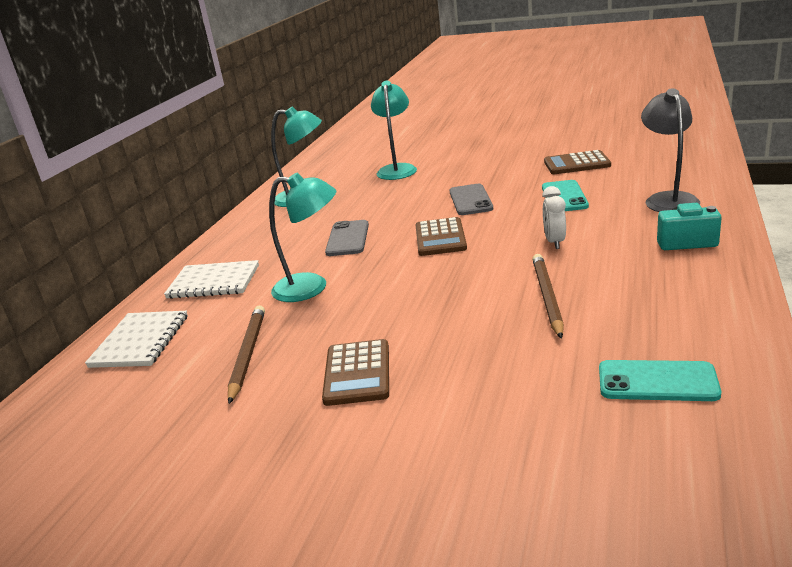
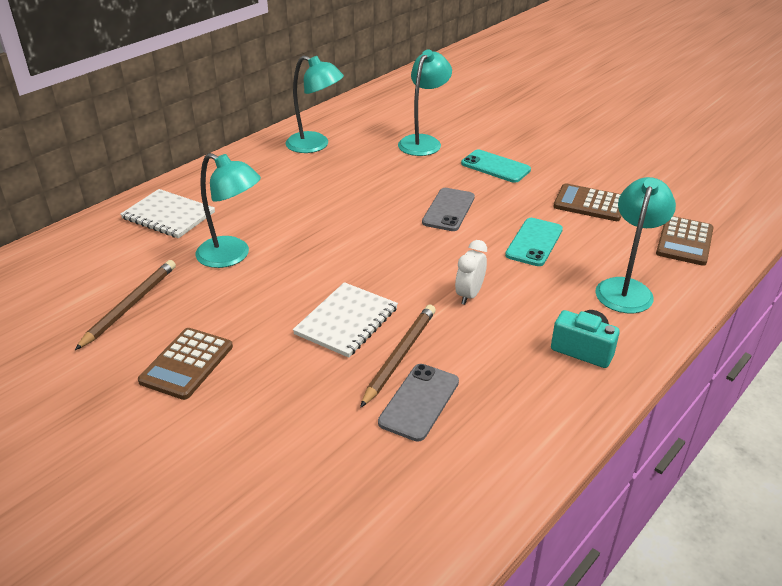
camera: 20 degrees right, 10 degrees up
white notebook [85,311,188,368] -> white notebook moved to [293,282,398,358]
grey phone [325,220,369,256] -> grey phone moved to [378,364,459,442]
brown calculator [415,217,467,256] -> brown calculator moved to [656,216,714,266]
turquoise phone [599,360,721,401] -> turquoise phone moved to [461,149,531,183]
grey lamp [641,88,700,212] -> turquoise lamp [595,177,676,313]

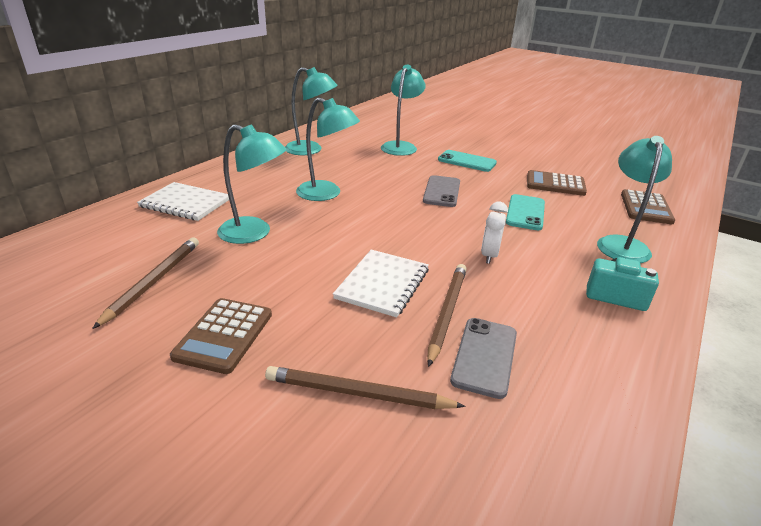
camera: 10 degrees left, 5 degrees down
none -> brown pencil [265,366,465,409]
none -> turquoise lamp [296,98,360,201]

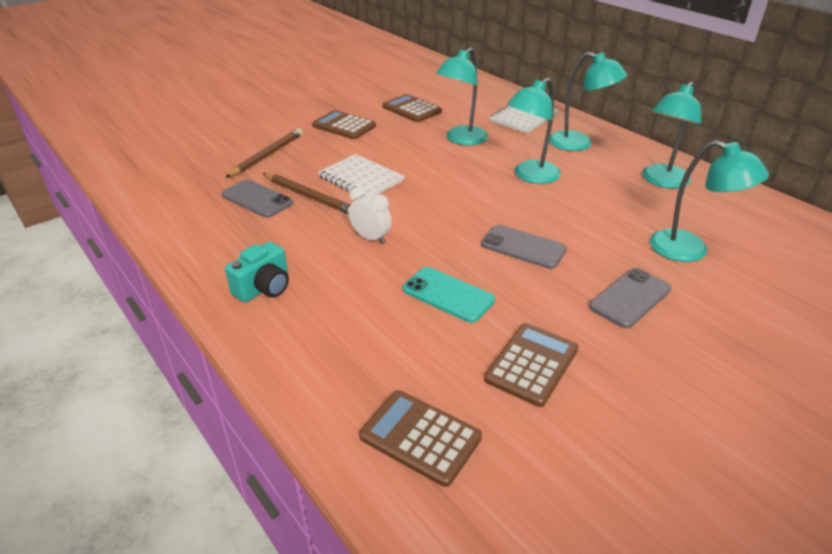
camera: 110 degrees right, 5 degrees up
brown pencil [92,237,199,329] -> brown calculator [382,94,442,122]
turquoise phone [438,150,497,172] -> grey phone [589,268,672,328]
turquoise lamp [597,136,672,263] -> turquoise lamp moved to [549,52,627,151]

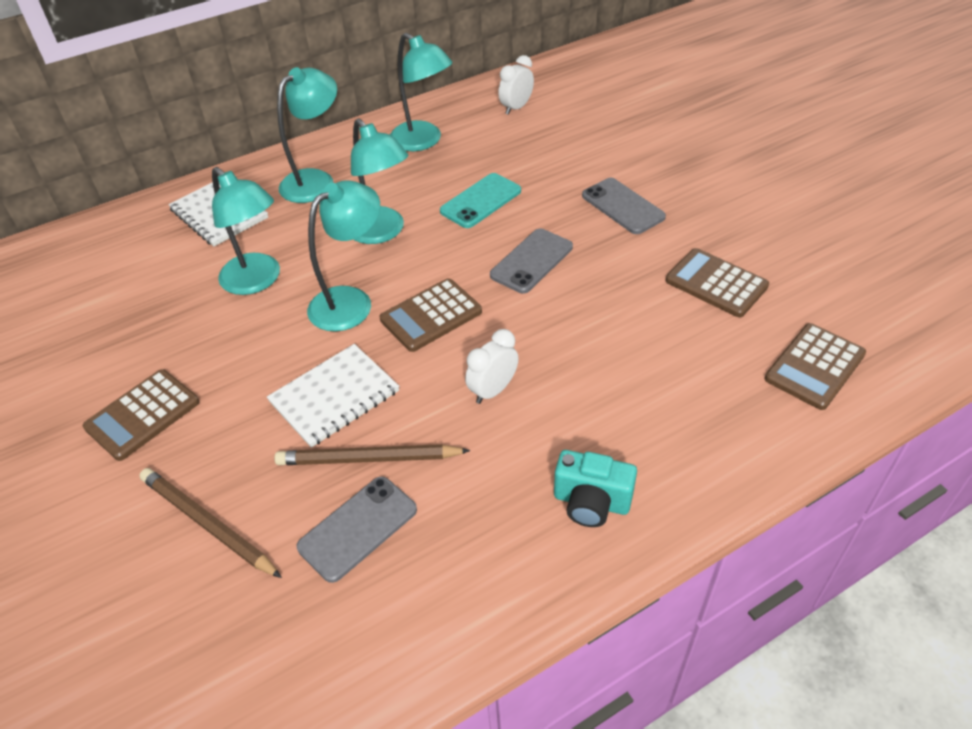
camera: 80 degrees left, 10 degrees up
turquoise camera [225,241,289,303] -> turquoise camera turned 150 degrees clockwise [554,450,637,527]
brown pencil [263,173,350,214] -> brown pencil turned 135 degrees counterclockwise [274,444,471,465]
brown calculator [382,94,442,122] -> brown calculator moved to [380,278,482,352]
turquoise phone [403,267,495,323] -> turquoise phone moved to [440,173,521,228]
turquoise lamp [650,140,769,262] -> turquoise lamp moved to [307,180,380,331]
none -> white clock [498,55,534,115]

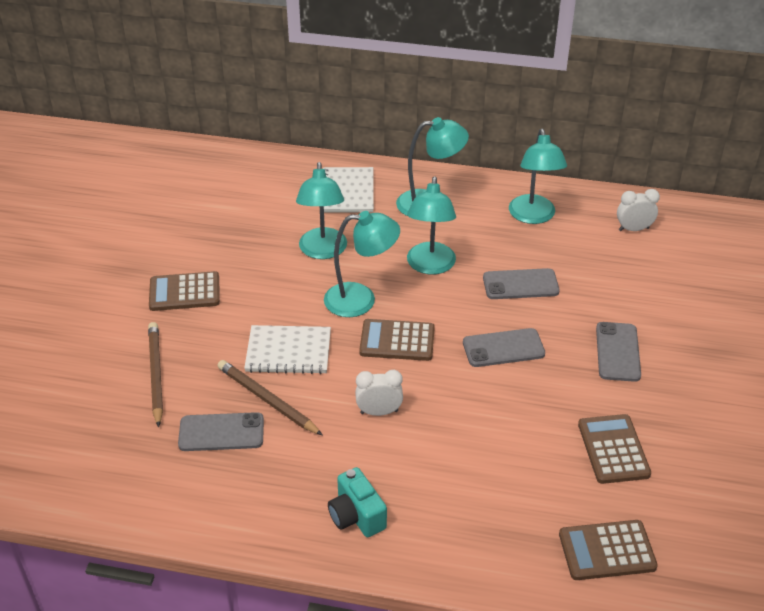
camera: 40 degrees right, 5 degrees down
turquoise phone [440,173,521,228] -> grey phone [483,268,560,299]

